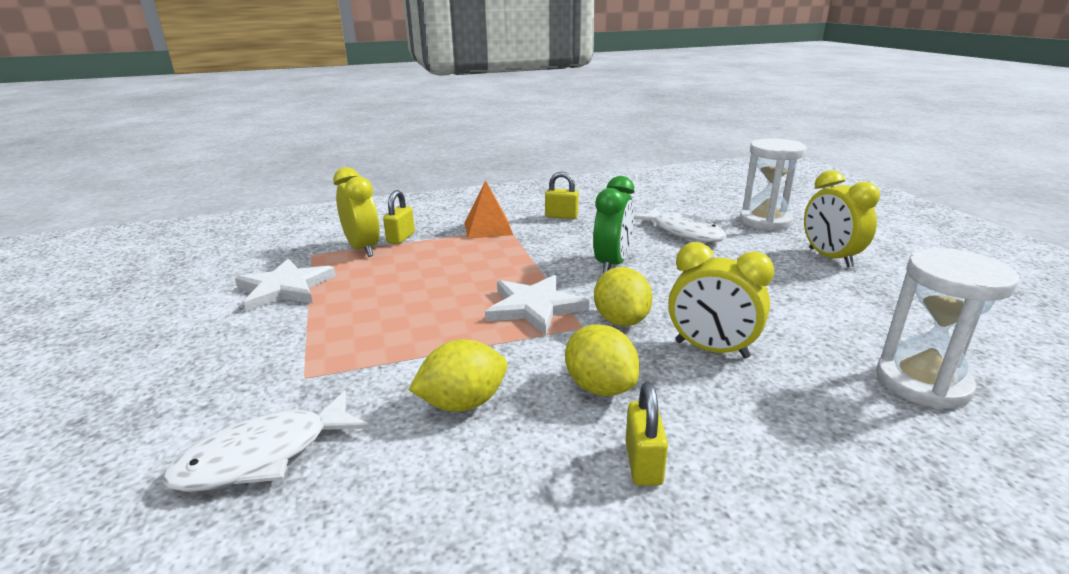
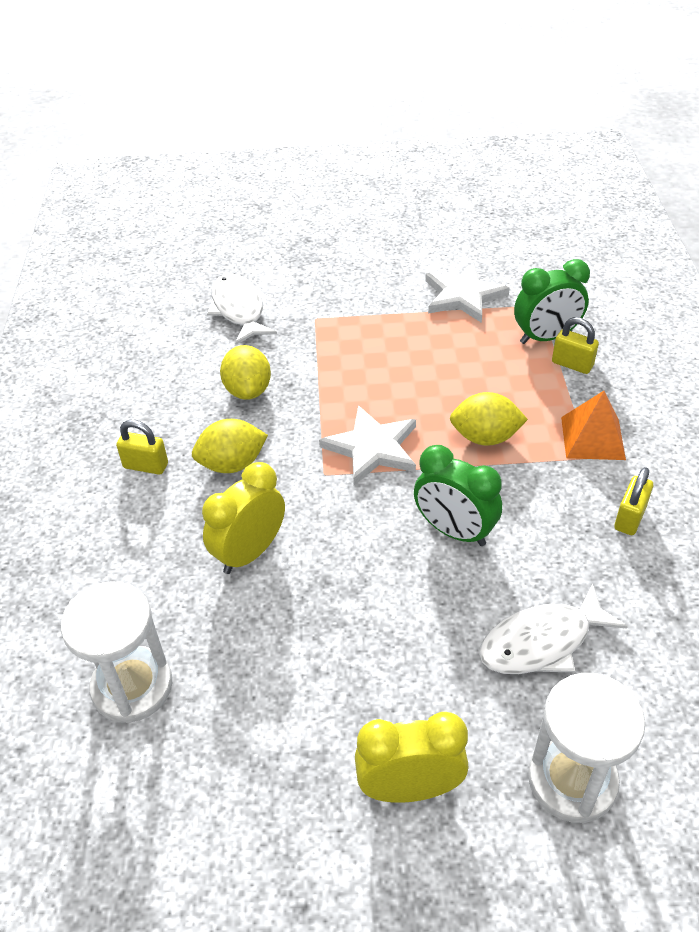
camera: 105 degrees right, 20 degrees up
yellow clock [333,167,380,257] -> green clock [514,259,590,344]
yellow lemon [594,267,653,326] -> yellow lemon moved to [450,392,528,446]

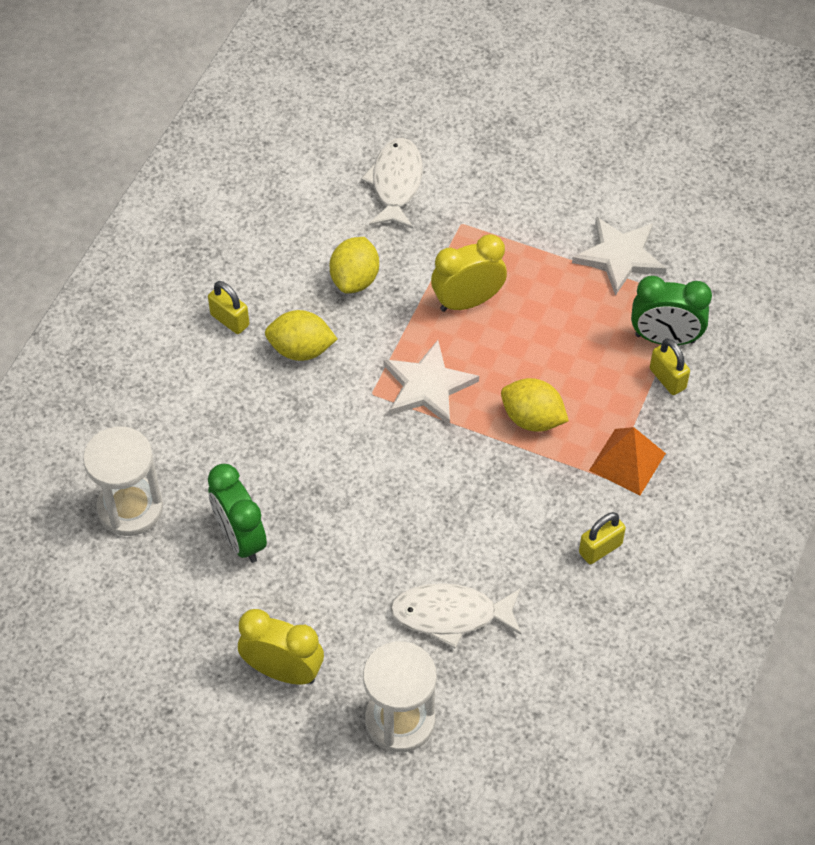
camera: 25 degrees right, 10 degrees up
yellow clock [202,462,285,574] -> yellow clock moved to [431,234,507,312]
green clock [414,445,502,546] -> green clock moved to [208,464,267,563]

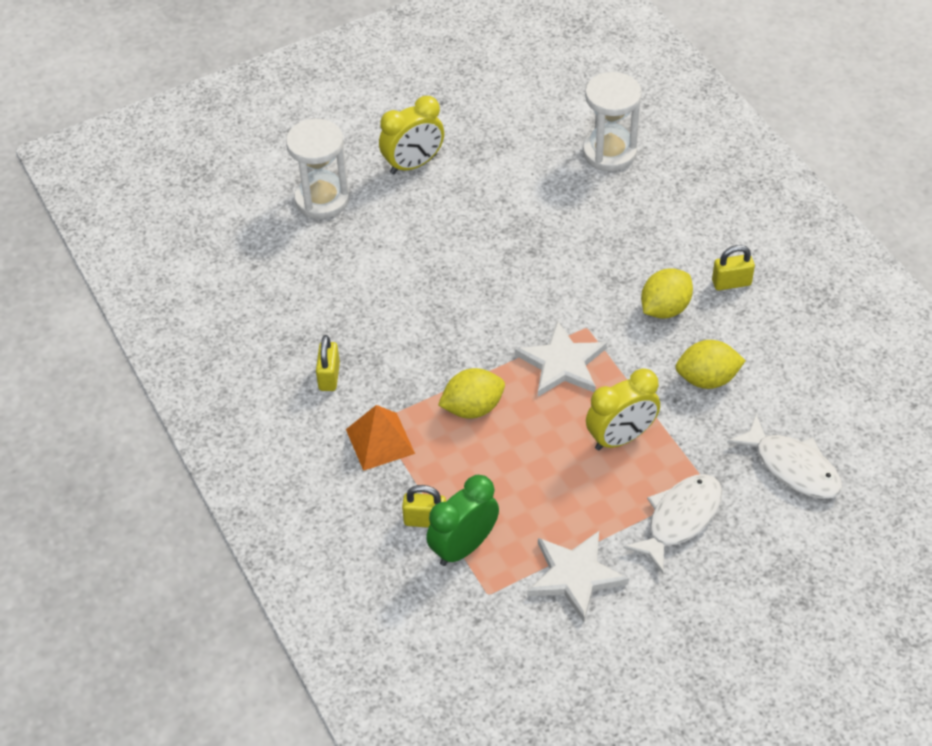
camera: 130 degrees right, 5 degrees down
green clock [208,464,267,563] -> none
yellow lemon [329,237,379,294] -> yellow lemon turned 60 degrees counterclockwise [675,340,746,389]
white fish [390,583,522,648] -> white fish moved to [623,474,722,573]
yellow clock [431,234,507,312] -> yellow clock turned 45 degrees clockwise [586,368,660,451]

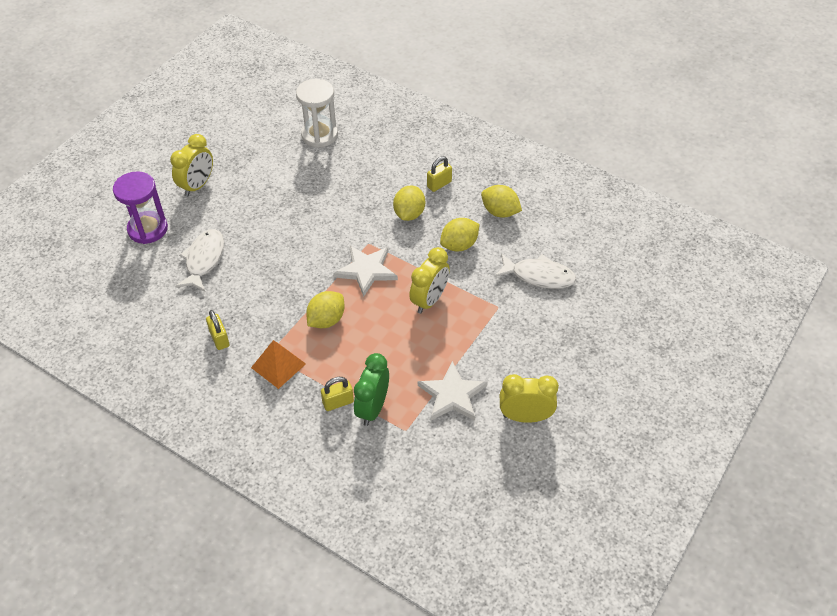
camera: 30 degrees left, 0 degrees up
white hourglass [286,119,350,219] -> purple hourglass [113,171,168,244]
white fish [623,474,722,573] -> white fish moved to [175,229,224,291]
none -> yellow lemon [481,185,522,218]
none -> yellow clock [500,374,559,423]

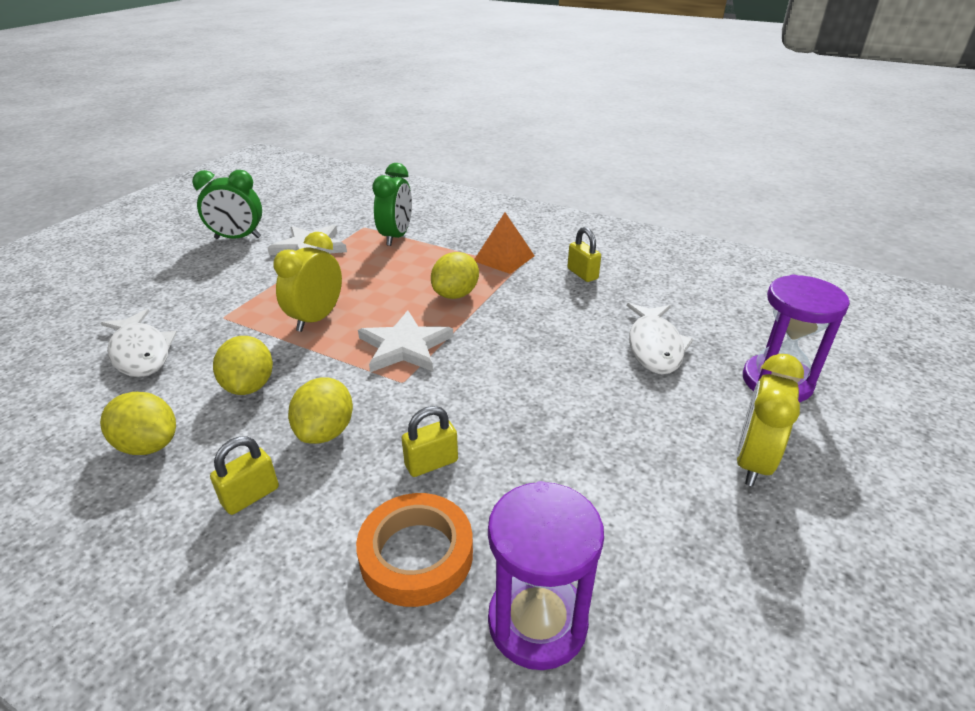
camera: 175 degrees right, 15 degrees down
white hourglass [296,79,338,148] -> purple hourglass [488,481,604,670]
yellow padlock [321,377,354,411] -> yellow padlock moved to [402,406,458,477]
yellow lemon [440,218,480,251] -> yellow lemon turned 60 degrees counterclockwise [213,336,273,395]
white fish [495,253,577,289] -> white fish turned 135 degrees counterclockwise [101,309,177,377]
yellow clock [500,374,559,423] -> green clock [192,170,262,239]
none -> orange tape [356,493,473,607]

